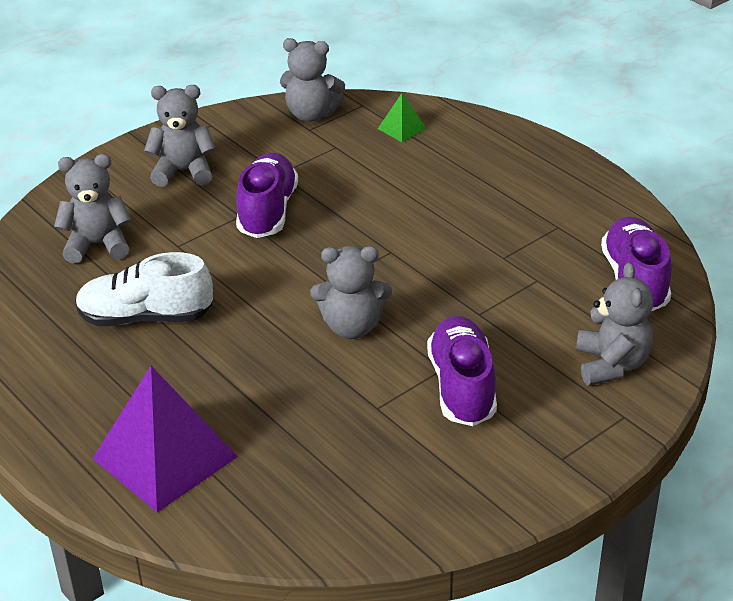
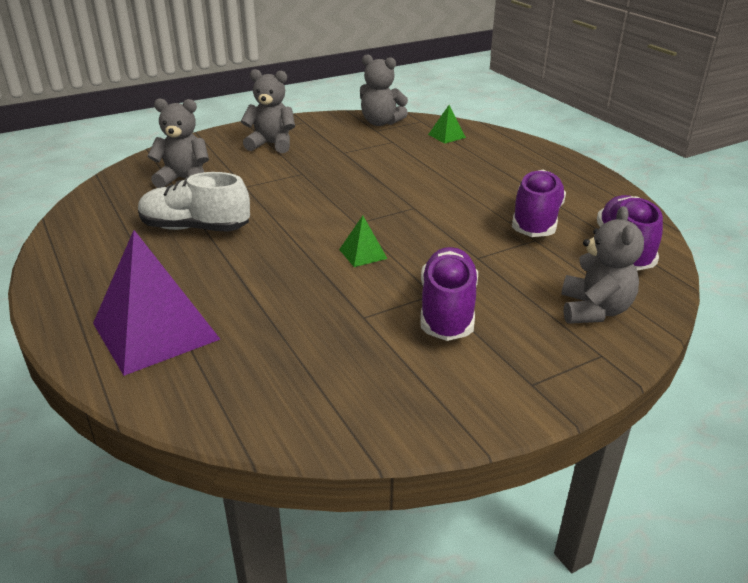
camera: 10 degrees right, 5 degrees down
purple shoe [236,153,298,238] -> purple shoe moved to [512,169,566,237]
grey teddy bear [310,246,392,339] -> green pyramid [339,216,388,267]

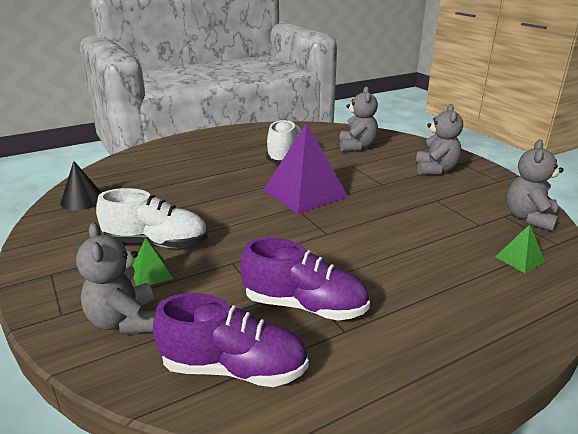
camera: 90 degrees right, 5 degrees down
purple pyramid [93,230,220,376] -> purple pyramid moved to [264,123,348,214]
green pyramid [339,216,388,267] -> green pyramid moved to [132,238,173,286]
purple shoe [420,247,478,341] -> white shoe [96,188,208,248]
grey teddy bear [561,206,644,324] -> grey teddy bear turned 60 degrees clockwise [76,223,156,335]
none -> black cone [60,161,102,210]

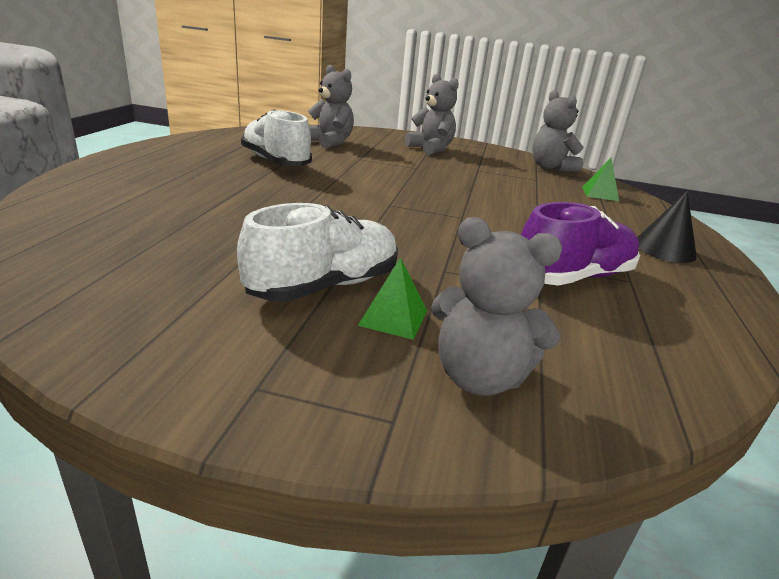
camera: 50 degrees left, 0 degrees up
black cone [60,161,102,210] -> black cone moved to [637,191,697,263]
purple shoe [153,293,309,387] -> none
purple pyramid [264,123,348,214] -> none

